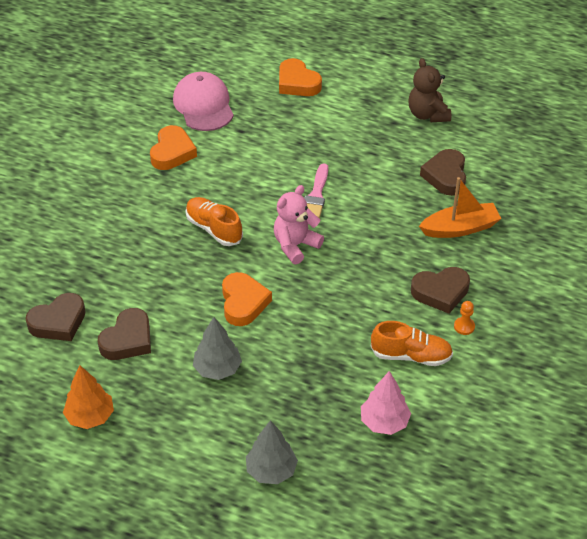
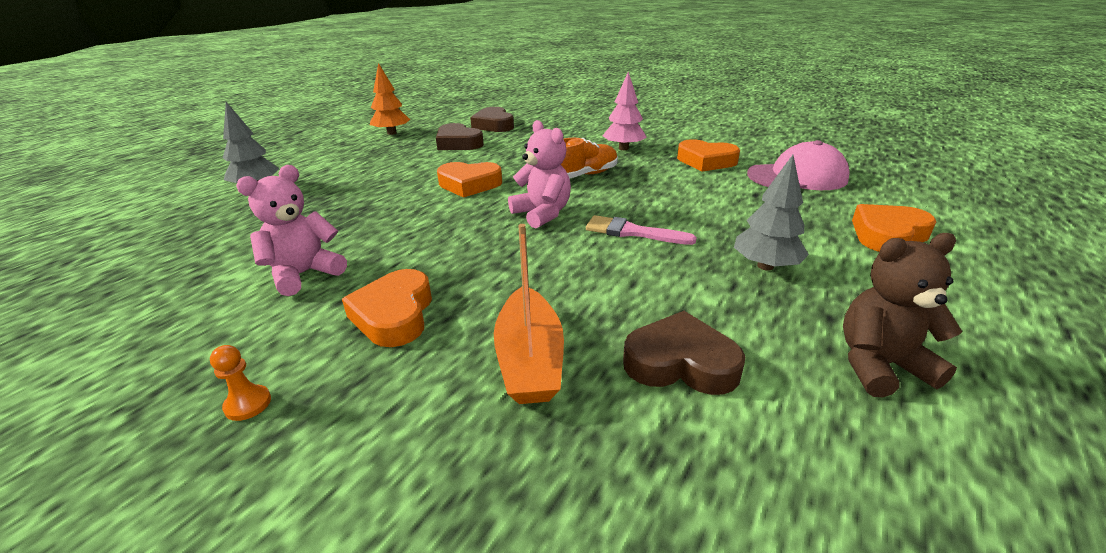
camera: 100 degrees right, 15 degrees down
grey tree [193,317,242,380] -> grey tree moved to [734,155,809,271]
pink tree [361,371,411,435] -> pink tree moved to [602,72,647,150]
orange shoe [371,321,453,366] -> pink teddy bear [236,165,347,296]
brown heart [411,267,470,314] -> orange heart [342,269,432,347]
orange pawn [454,301,475,335] -> orange pawn moved to [210,345,271,421]

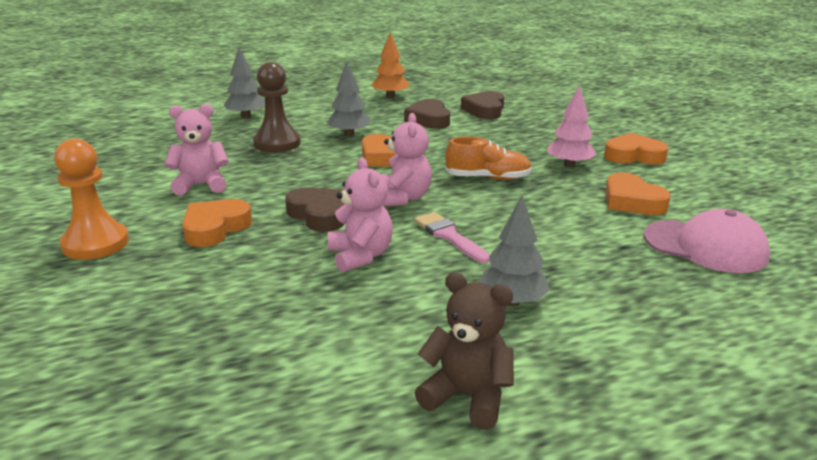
camera: 35 degrees right, 5 degrees down
orange pawn [210,345,271,421] -> orange pawn [54,139,129,260], size x2.32
orange boat [494,224,564,404] -> none
brown heart [623,311,745,395] -> brown heart moved to [285,187,344,232]
orange heart [852,204,936,252] -> orange heart moved to [604,133,668,165]
none -> brown pawn [253,62,301,152]
none -> grey tree [327,62,370,137]
none -> pink teddy bear [328,157,393,273]

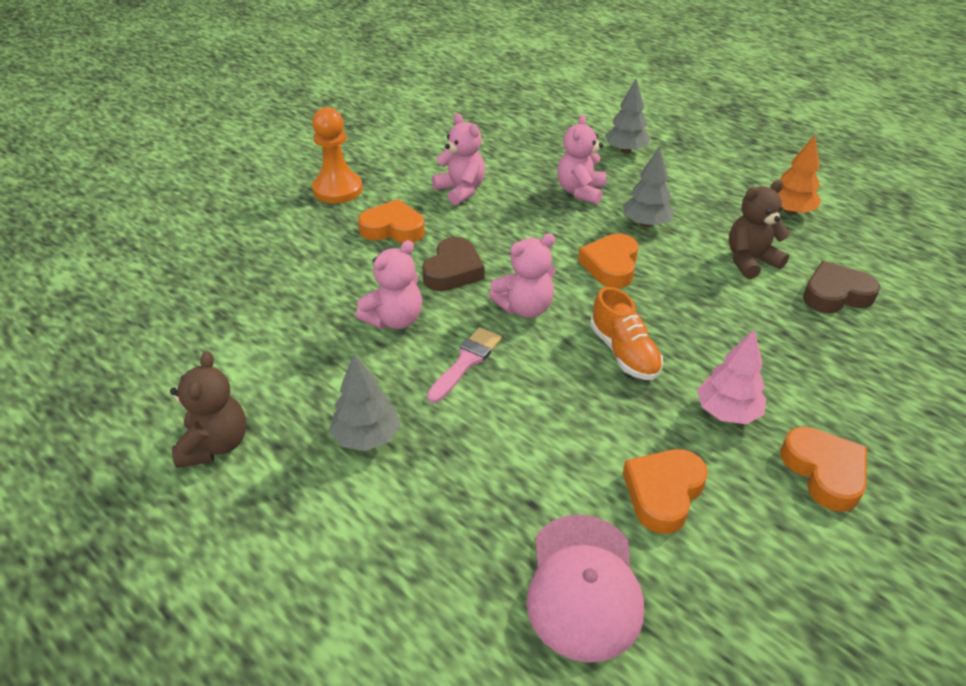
camera: 65 degrees right, 15 degrees up
brown pawn [253,62,301,152] -> pink teddy bear [557,114,606,205]
brown heart [404,99,450,129] -> brown teddy bear [729,180,791,279]

